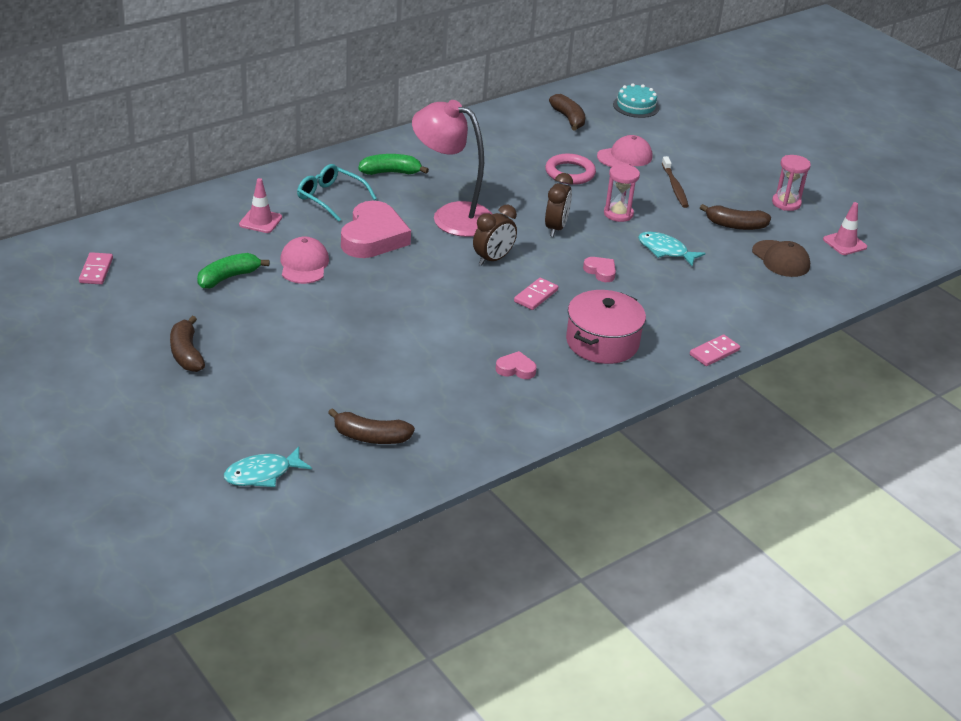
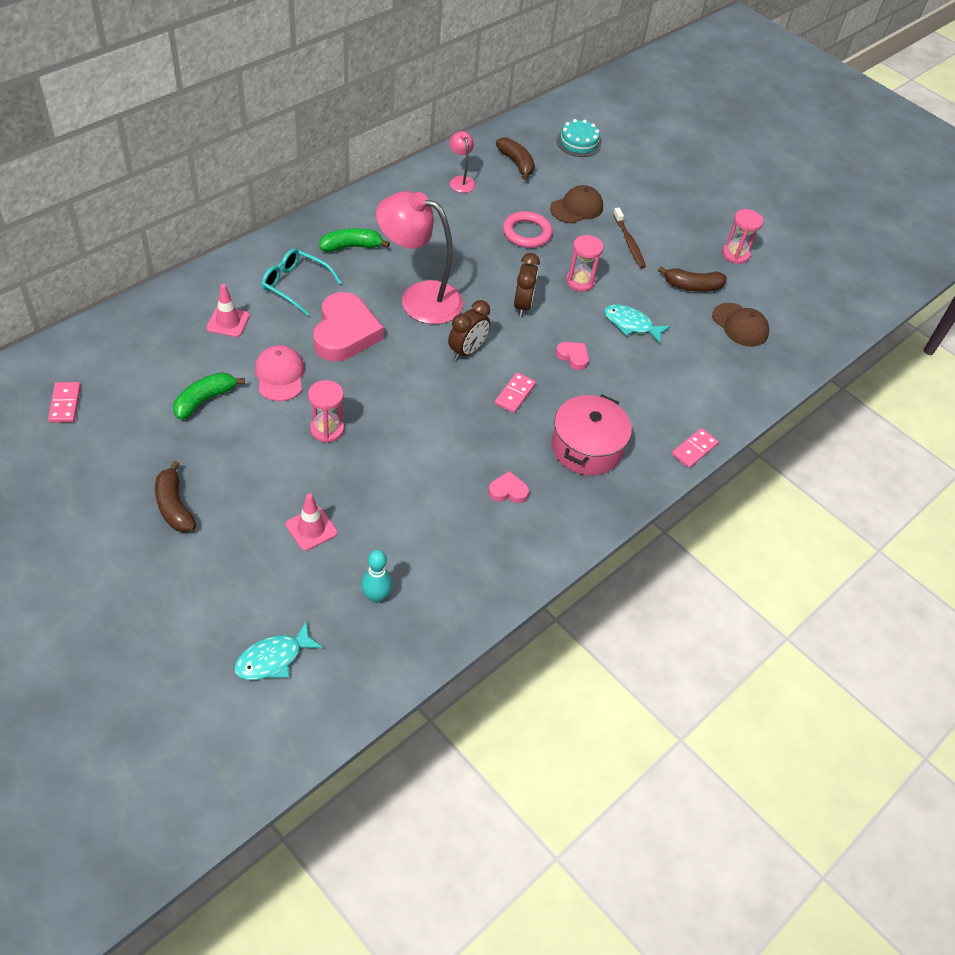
camera: 10 degrees left, 15 degrees up
brown banana [328,408,415,444] -> turquoise bowling pin [361,550,392,603]
pink cap [597,135,652,167] -> brown cap [550,185,603,223]
pink traffic cone [823,202,867,255] -> pink traffic cone moved to [286,493,337,551]
none -> pink hourglass [308,380,344,443]
none -> pink lamp [449,131,476,193]

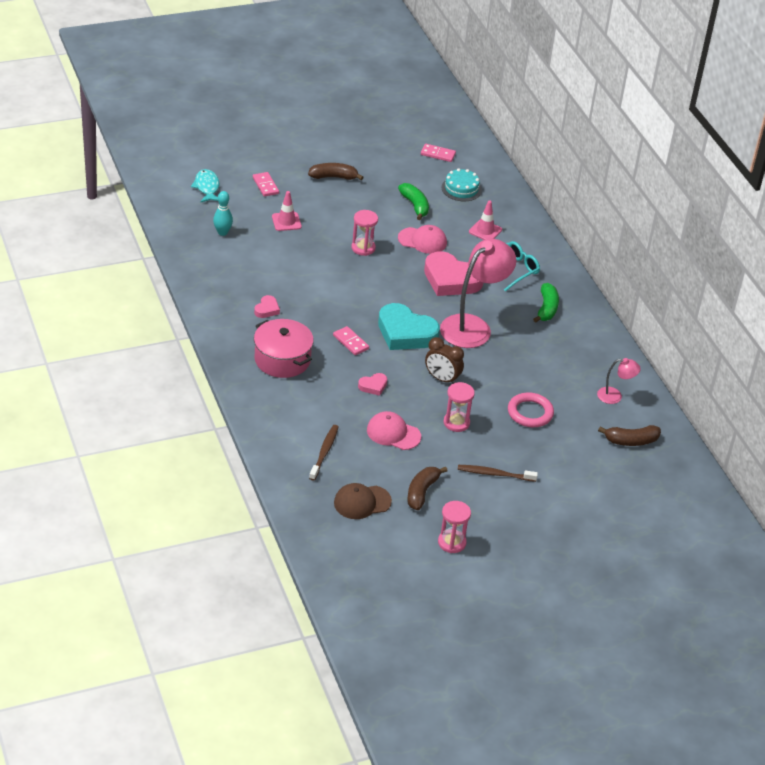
camera: 115 degrees right, 10 degrees down
brown clock [448,300,490,360] -> turquoise heart [378,303,440,350]
brown cap [550,185,603,223] -> none
turquoise cake [556,119,601,157] -> turquoise cake moved to [442,168,482,201]
turquoise fish [604,304,670,344] -> pink cap [367,411,421,450]
pink domino [672,428,719,468] -> pink domino moved to [253,172,279,197]
none -> brown toothbrush [309,425,339,481]

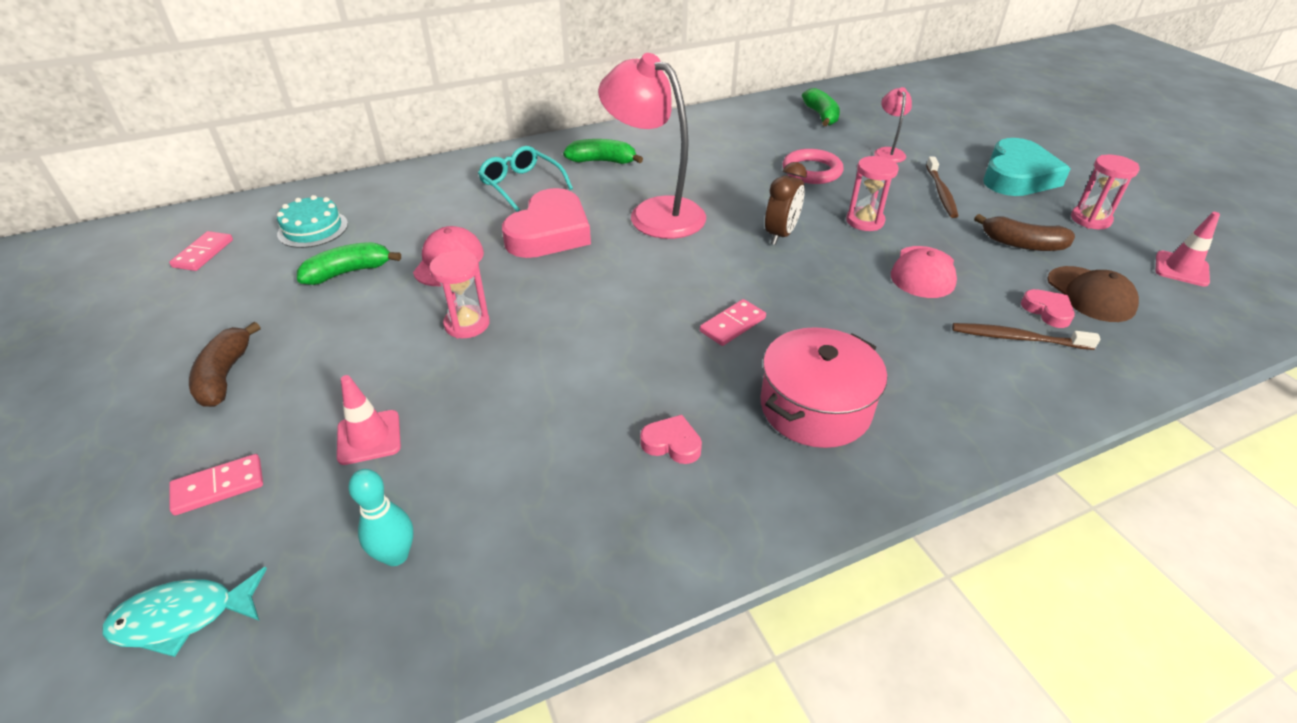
camera: 90 degrees left, 0 degrees up
pink heart [358,373,387,396] -> pink heart moved to [1021,289,1075,328]
turquoise heart [378,303,440,350] -> turquoise heart moved to [983,138,1071,196]
pink traffic cone [469,201,502,240] -> pink traffic cone moved to [1156,212,1220,287]
pink lamp [597,358,641,404] -> pink lamp moved to [874,87,912,163]
brown banana [598,425,661,446] -> green banana [802,88,840,126]

